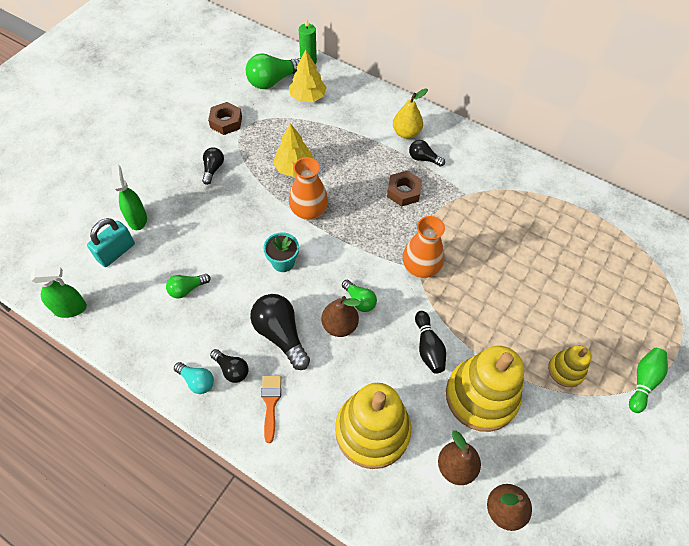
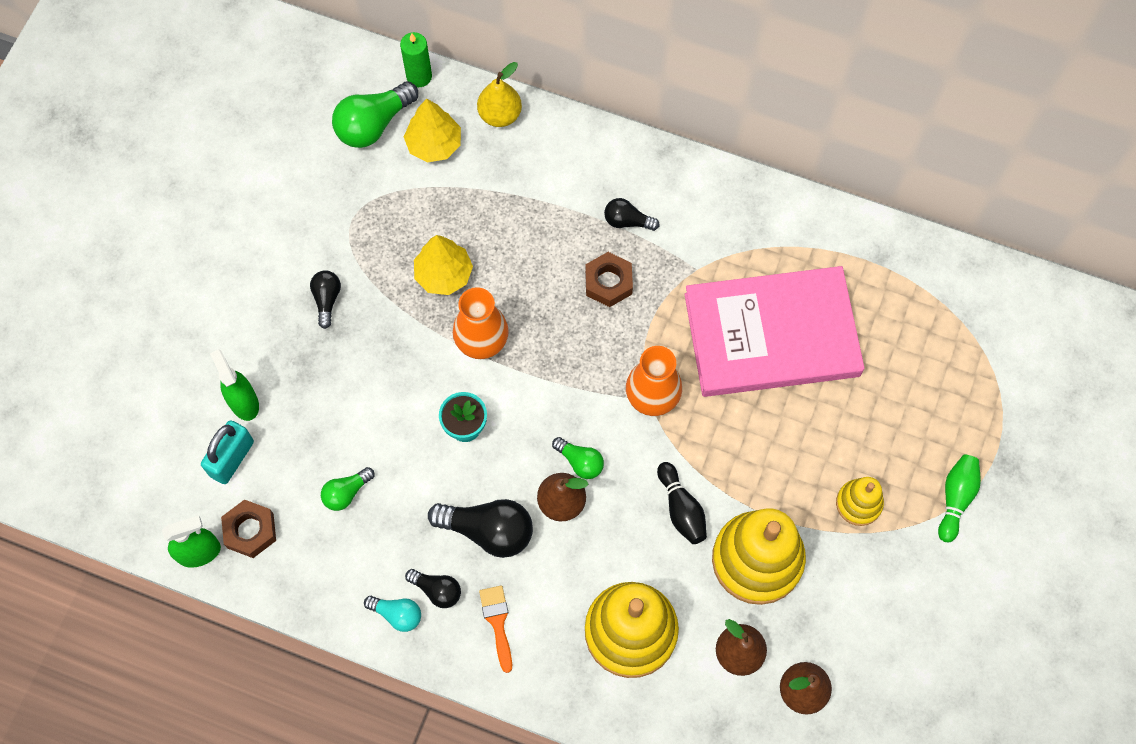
camera: 10 degrees left, 10 degrees up
brown nut [208,102,242,135] -> brown nut moved to [221,499,276,558]
black light bulb [250,294,310,370] -> black light bulb turned 150 degrees clockwise [428,499,533,558]
yellow pear [393,88,428,139] -> yellow pear moved to [477,62,522,127]
none -> pink book [684,266,865,397]

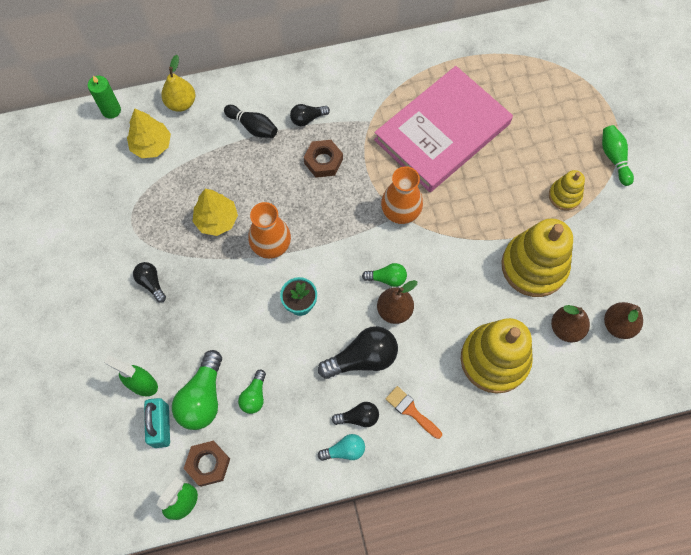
camera: 35 degrees left, 0 degrees up
green light bulb [332,81,418,148] -> green light bulb moved to [172,350,222,430]
black bowling pin [657,462,707,544] -> black bowling pin moved to [224,105,278,138]

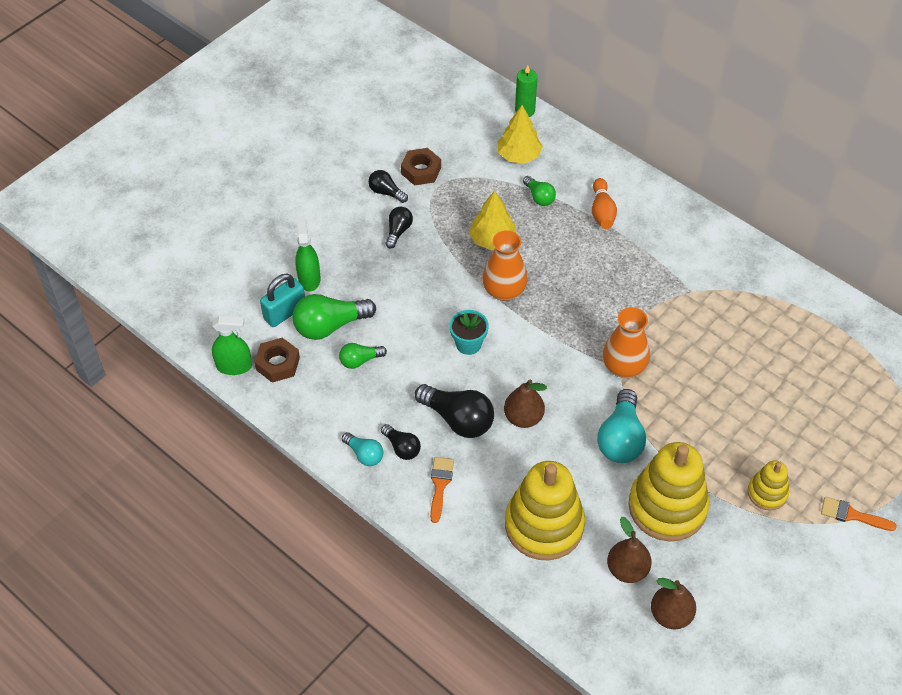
camera: 55 degrees right, 15 degrees down
yellow pear [161,55,195,112] -> none
black bowling pin [224,105,278,138] -> orange bowling pin [592,178,617,229]
black light bulb [290,104,330,126] -> black light bulb moved to [368,170,408,203]
brown nut [304,140,343,178] -> brown nut moved to [401,148,441,186]
green light bulb [362,263,407,287] -> green light bulb moved to [523,176,556,206]
pink book [374,66,513,192] -> none
green bowling pin [602,125,634,186] -> orange brush [821,496,897,531]
none -> turquoise light bulb [597,389,646,463]

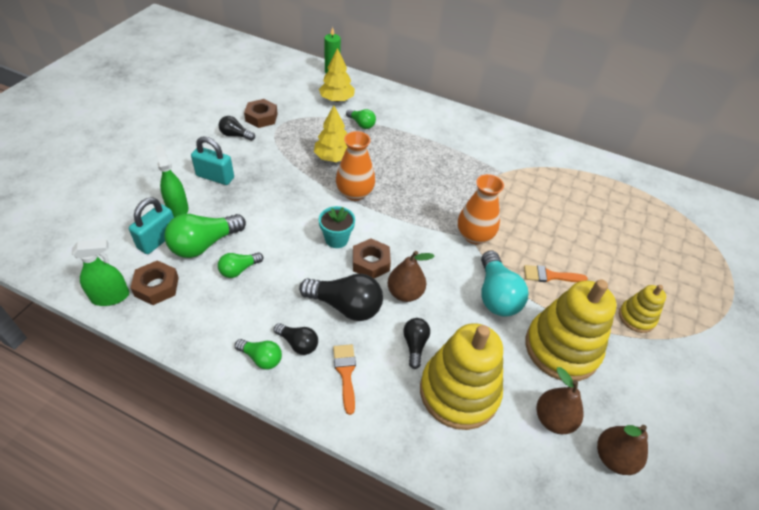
camera: 20 degrees left, 5 degrees down
turquoise light bulb [342,432,383,466] -> green light bulb [235,339,282,369]
black light bulb [385,207,413,249] -> black light bulb moved to [403,318,430,369]
orange bowling pin [592,178,617,229] -> none
orange brush [821,496,897,531] -> orange brush moved to [524,265,588,282]
none -> turquoise padlock [191,137,234,185]
none -> brown nut [353,239,391,278]

